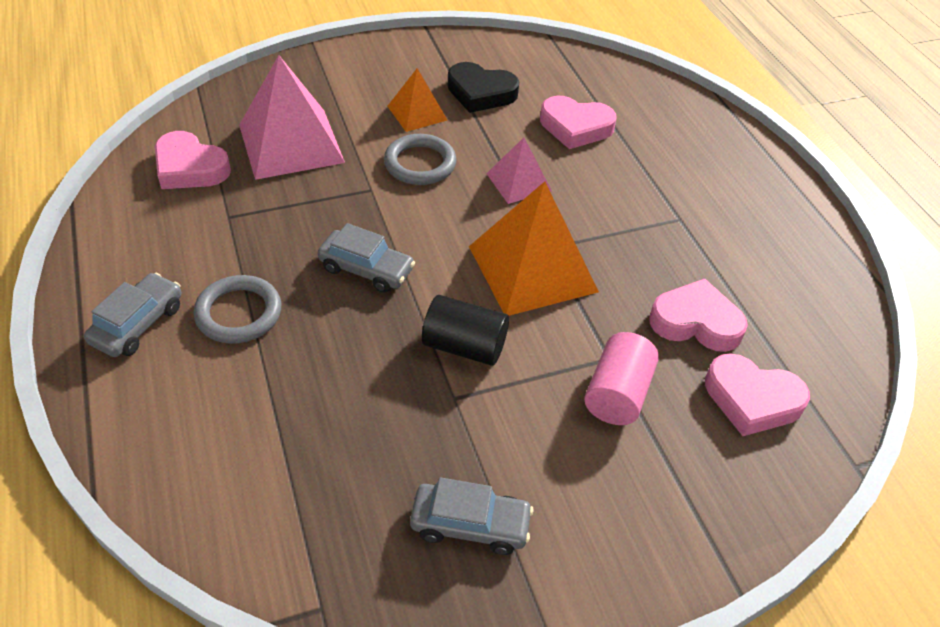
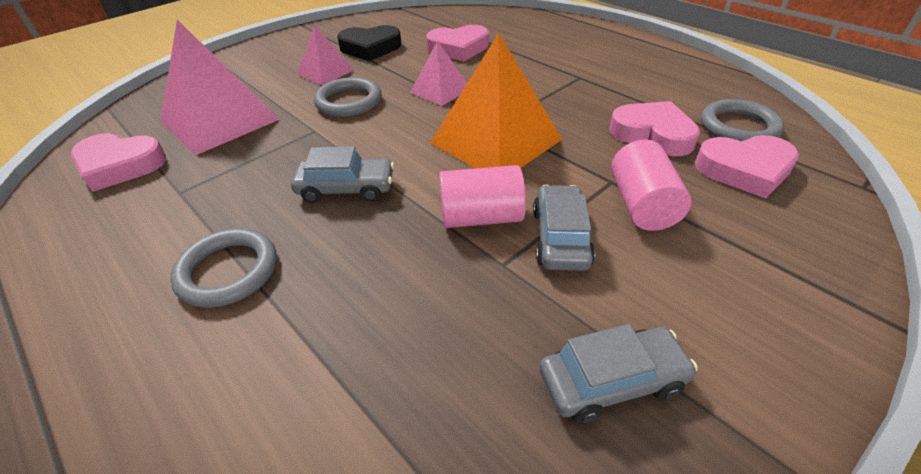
camera: 20 degrees left, 5 degrees down
grey car [84,273,181,357] -> grey car moved to [533,185,595,271]
orange pyramid [387,68,447,132] -> pink pyramid [297,25,354,85]
black cylinder [422,295,509,366] -> pink cylinder [439,165,526,228]
pink heart [649,279,748,352] -> pink heart turned 45 degrees clockwise [609,101,700,156]
none -> grey ring [701,99,784,141]

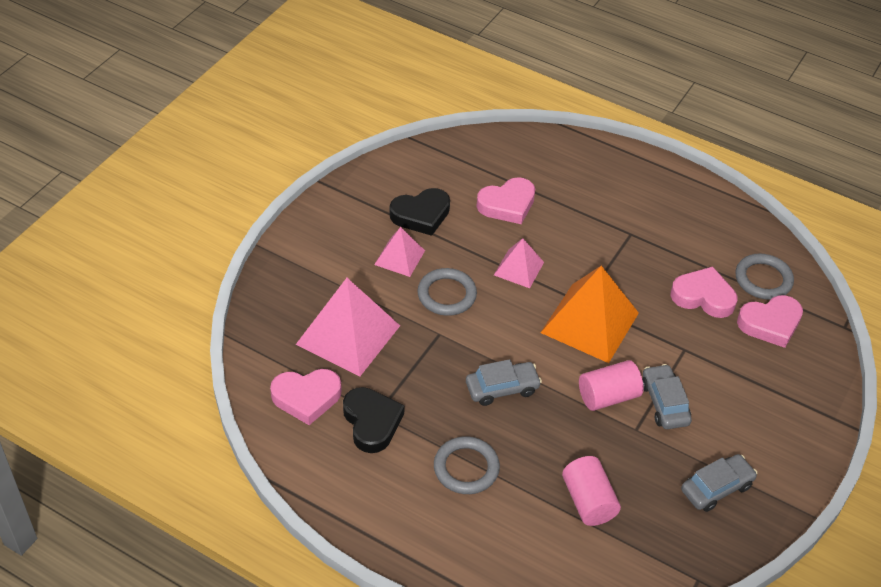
camera: 20 degrees left, 5 degrees up
pink cylinder [611,140,692,231] -> pink cylinder moved to [562,456,621,526]
none -> black heart [343,387,405,453]

